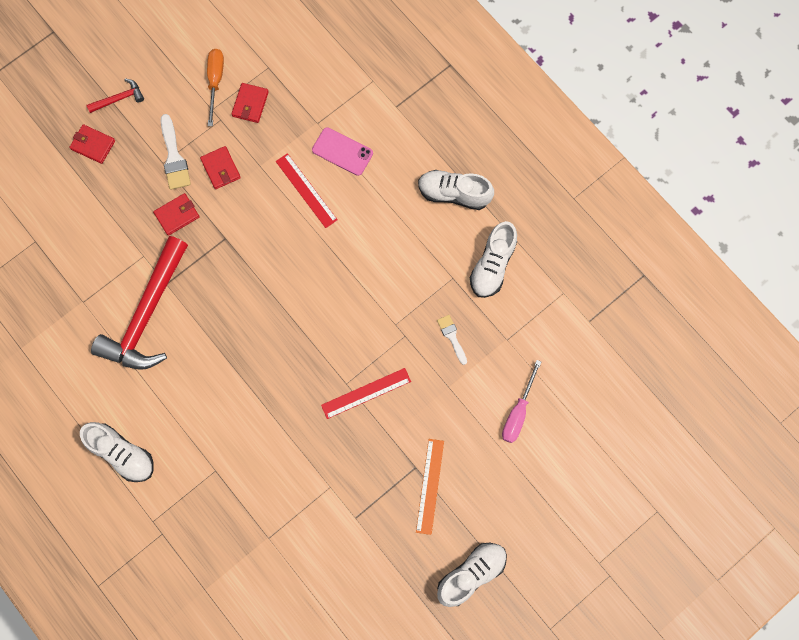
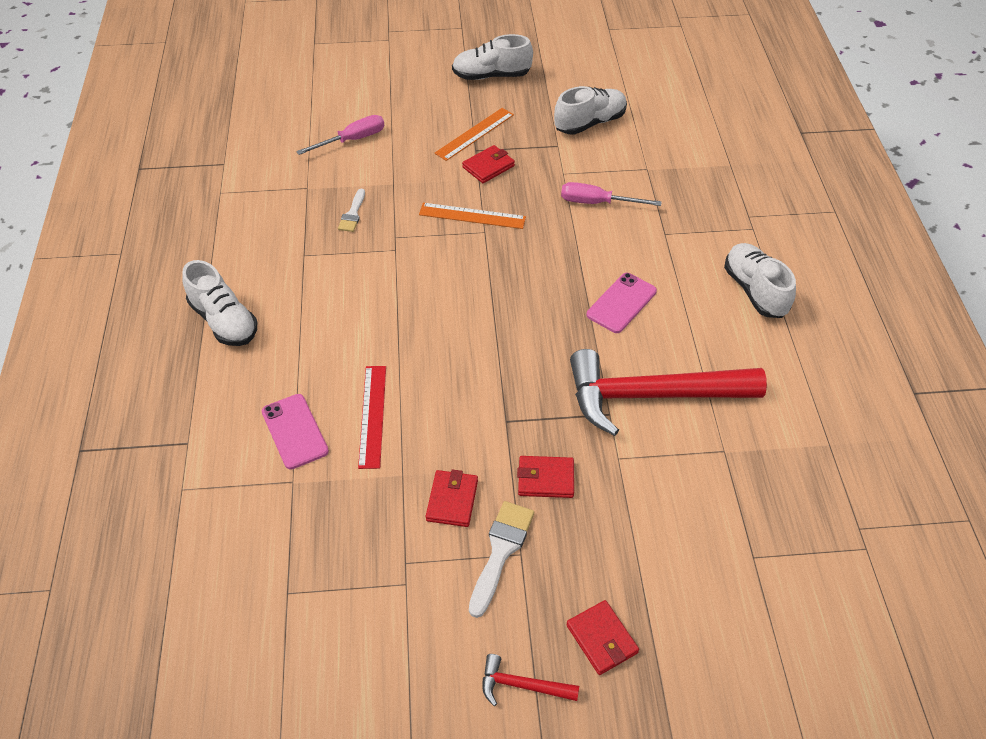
camera: 145 degrees left, 25 degrees down
red hammer [91,236,188,369] -> red hammer turned 150 degrees counterclockwise [570,349,767,436]
orange screwdriver [207,49,224,126] -> none
red wallet [231,83,269,123] -> red wallet moved to [462,145,515,183]
red ruler [321,368,411,419] -> orange ruler [419,203,526,229]
white shoe [470,221,517,298] -> white shoe moved to [554,86,627,135]
none -> pink screwdriver [561,182,662,206]
none -> pink phone [586,273,657,333]

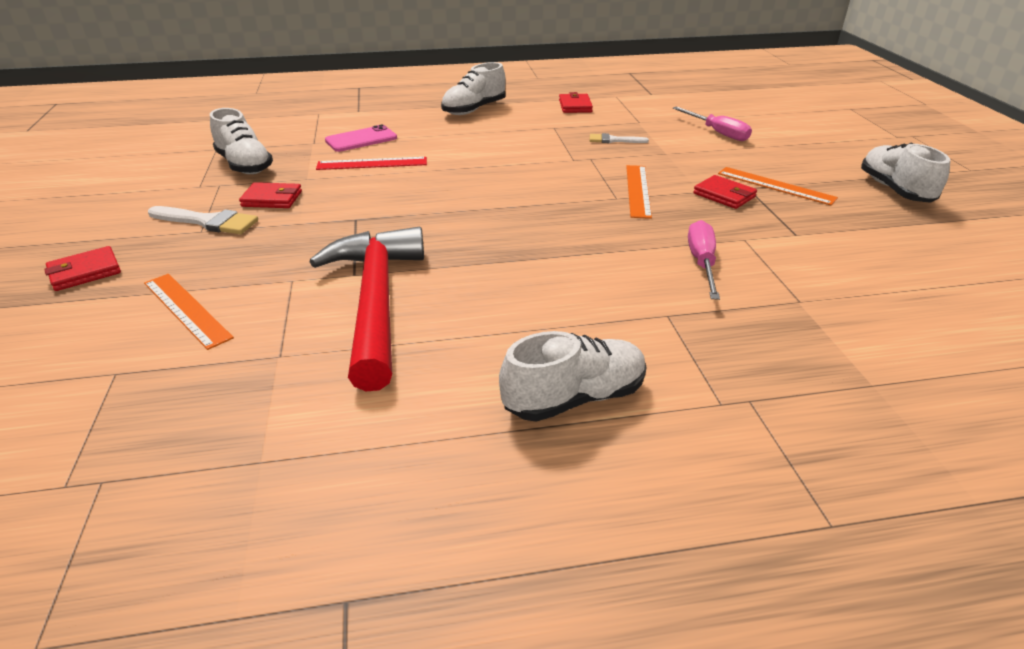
camera: 85 degrees right, 15 degrees down
red hammer [482,654,579,706] -> none
red wallet [517,456,574,498] -> red wallet moved to [559,92,593,113]
white shoe [554,86,627,135] -> white shoe moved to [210,108,273,174]
pink phone [586,273,657,333] -> none
none -> orange ruler [144,274,234,350]

